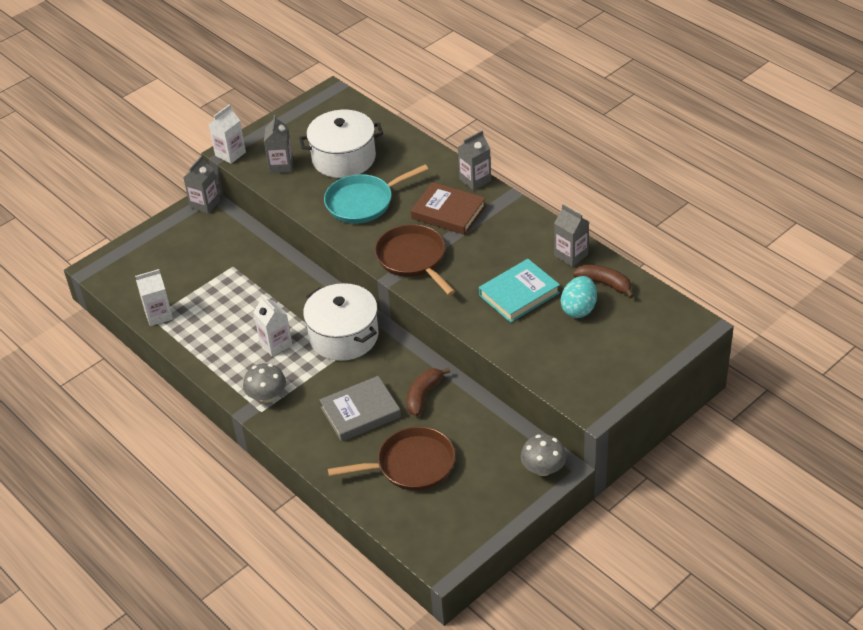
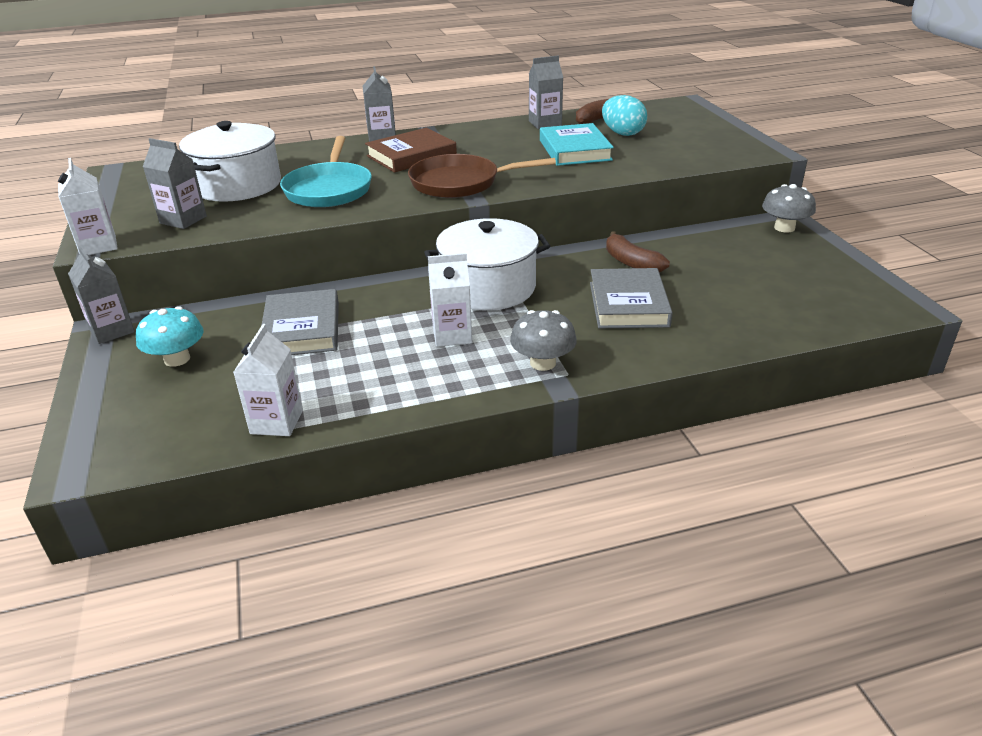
camera: 65 degrees left, 10 degrees down
brown pan [328,427,455,491] -> none
none -> turquoise mushroom [136,306,204,367]
none -> grey book [261,289,339,355]

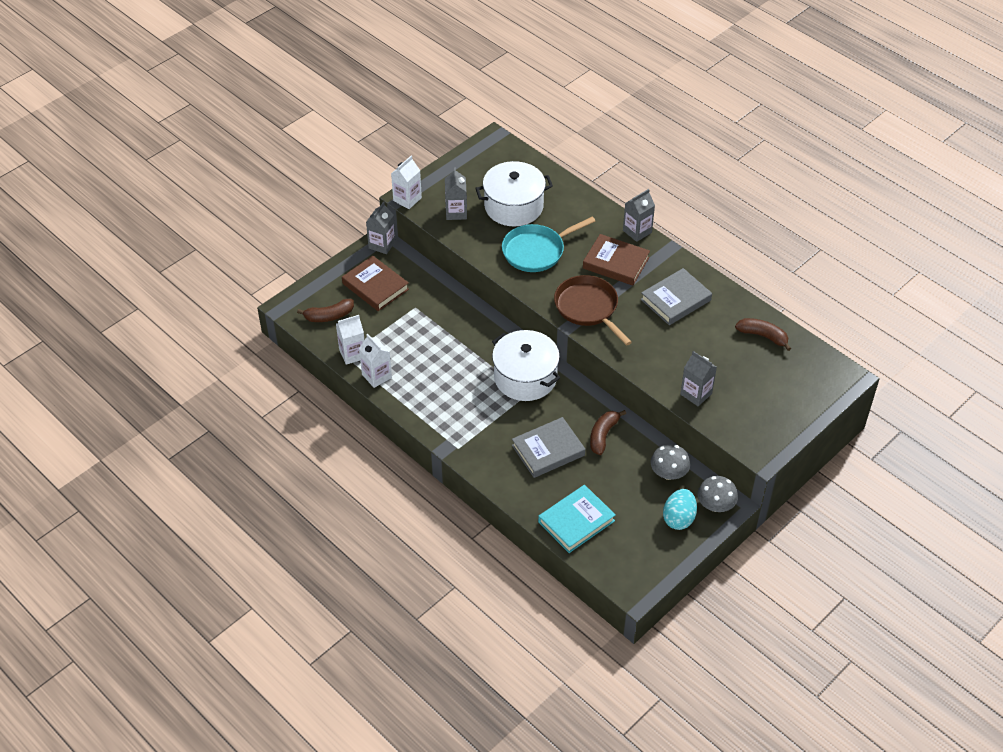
camera: 60 degrees right, 15 degrees up
turquoise mushroom [136,306,204,367] -> brown book [342,256,409,311]
grey book [261,289,339,355] -> grey book moved to [641,268,712,325]
white carton [428,253,472,347] -> white carton moved to [359,334,392,388]
grey mushroom [510,310,577,371] -> grey mushroom moved to [651,444,690,480]
grey carton [529,55,563,129] -> grey carton moved to [680,351,717,406]
turquoise book [540,123,614,166] -> turquoise book moved to [538,485,616,553]
turquoise egg [602,95,647,136] -> turquoise egg moved to [663,489,697,530]
none -> brown banana [297,299,354,322]

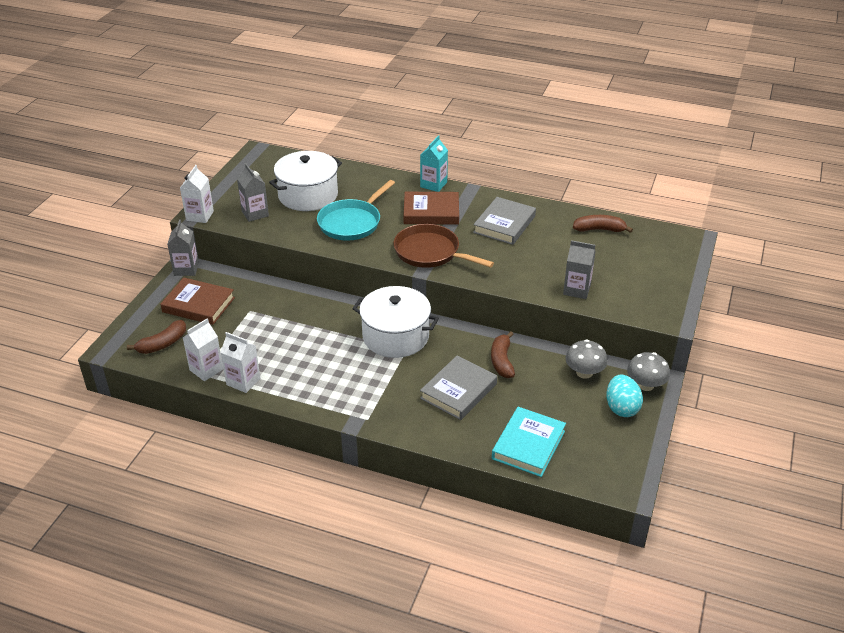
camera: 25 degrees left, 10 degrees down
grey carton [623,189,655,242] -> turquoise carton [420,135,448,192]

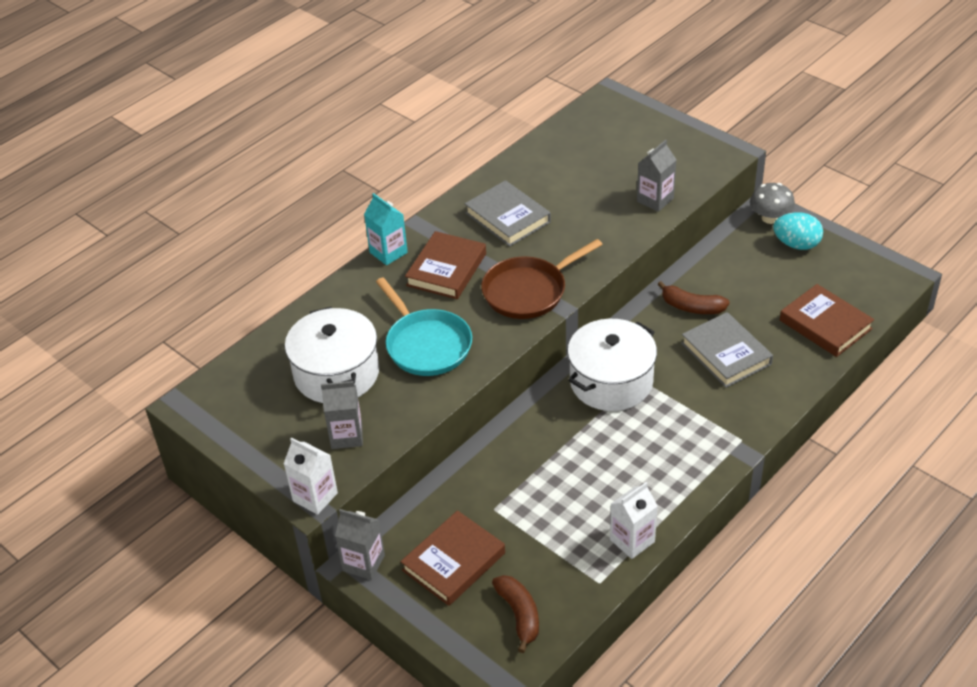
camera: 65 degrees left, 5 degrees up
white carton [183,318,223,381] -> none
turquoise book [492,407,566,477] -> brown book [780,284,874,357]
grey mushroom [565,339,608,379] -> none
brown banana [573,215,633,233] -> none

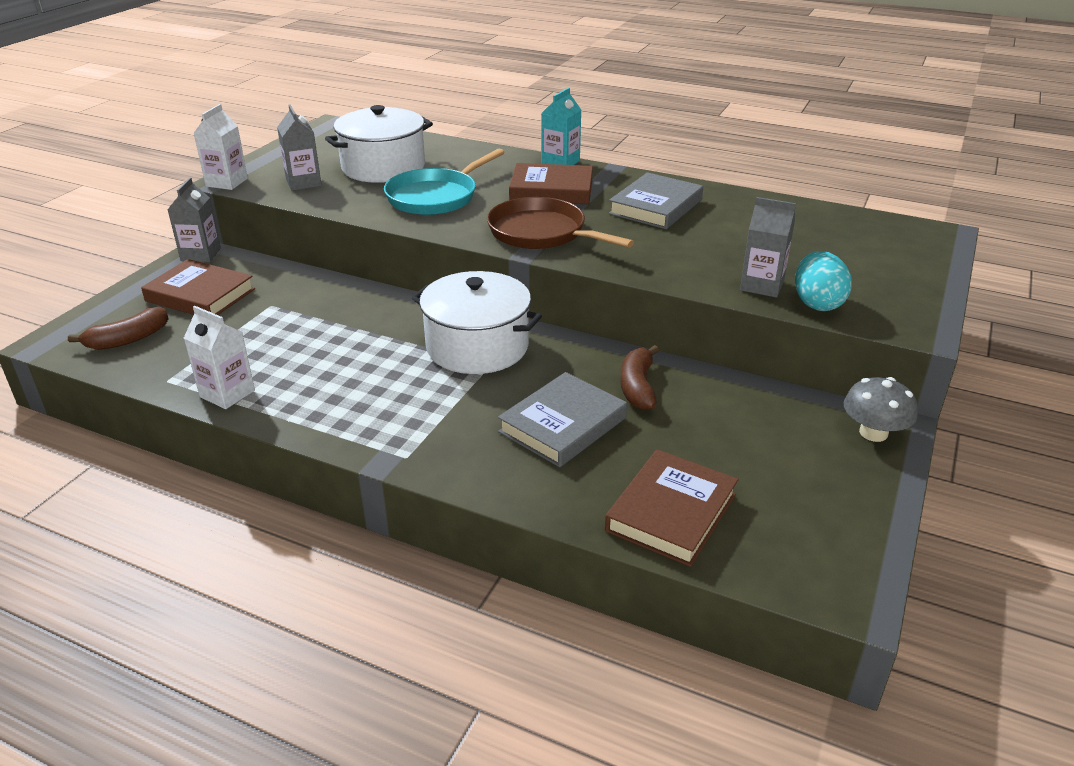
camera: 70 degrees right, 10 degrees down
turquoise egg [773,212,823,250] -> turquoise egg moved to [795,251,852,311]

